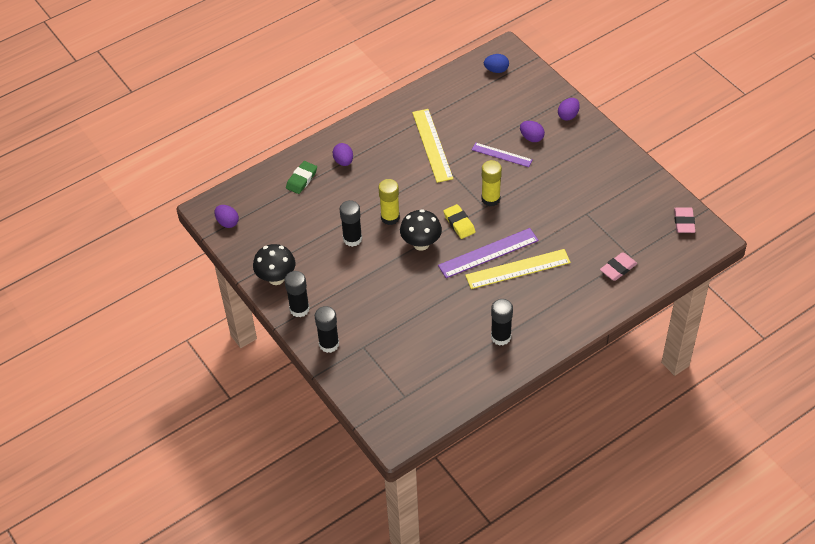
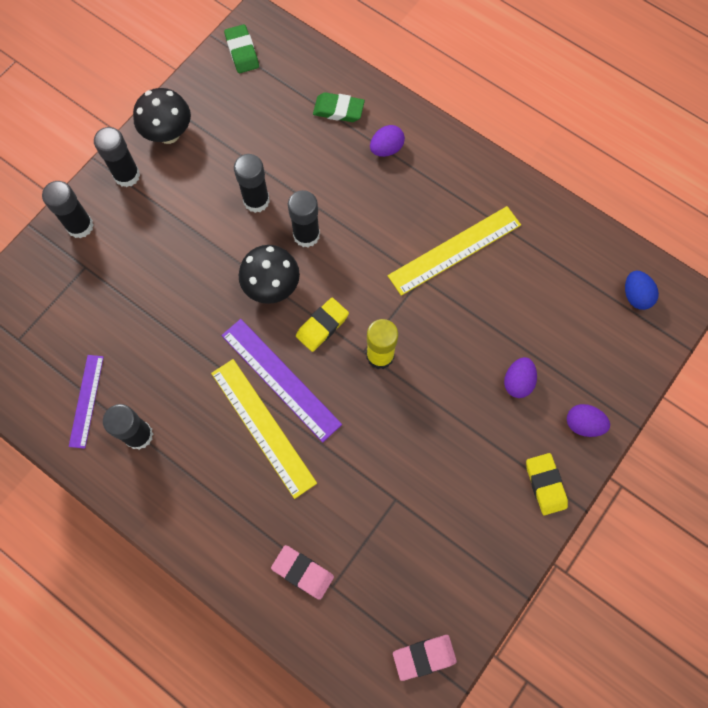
camera: 70 degrees right, 20 degrees up
purple egg [214,205,239,228] -> green eraser [224,24,259,73]
yellow glue stick [378,179,400,225] -> black glue stick [288,190,320,247]
purple ruler [472,142,533,167] -> purple ruler moved to [69,355,104,449]
none -> yellow eraser [526,453,568,515]

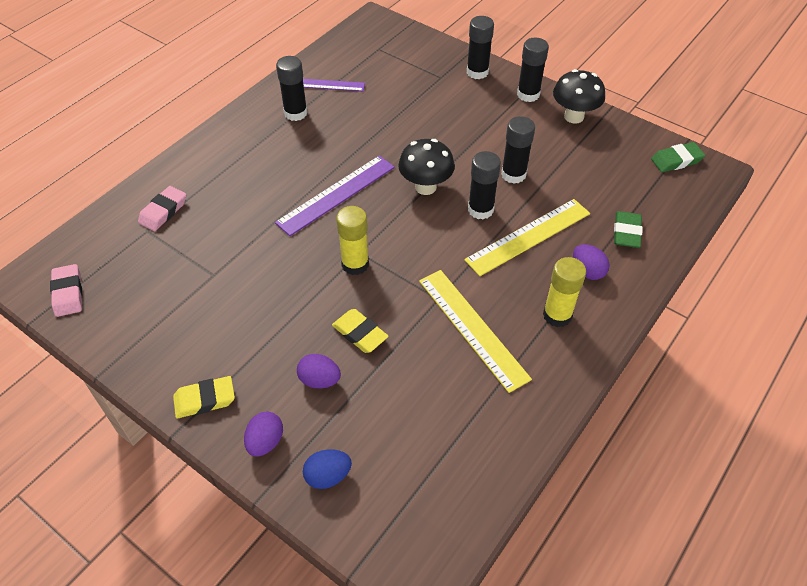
camera: 90 degrees right, 20 degrees down
yellow ruler [211,359,317,499] -> yellow ruler moved to [464,199,590,276]
yellow eraser [296,298,349,352] -> yellow eraser moved to [332,309,389,353]
blue egg [625,270,659,310] -> blue egg moved to [303,449,352,489]
none -> yellow glue stick [543,257,586,327]

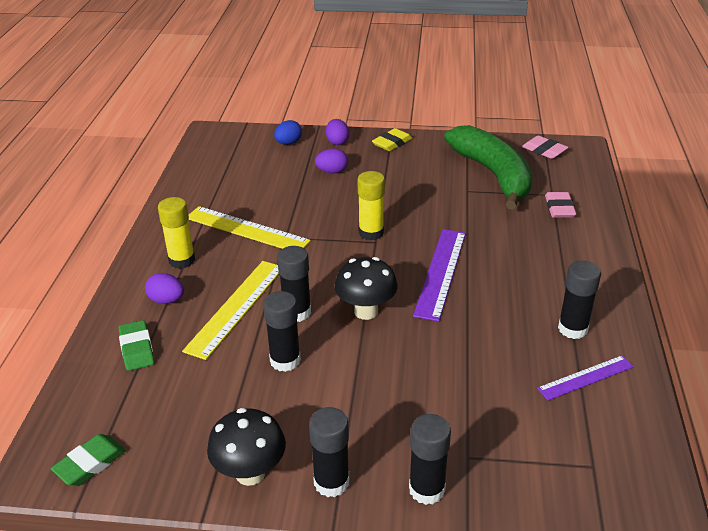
camera: 150 degrees right, 15 degrees down
yellow eraser [332,309,389,353] -> none
none -> green banana [444,125,532,210]

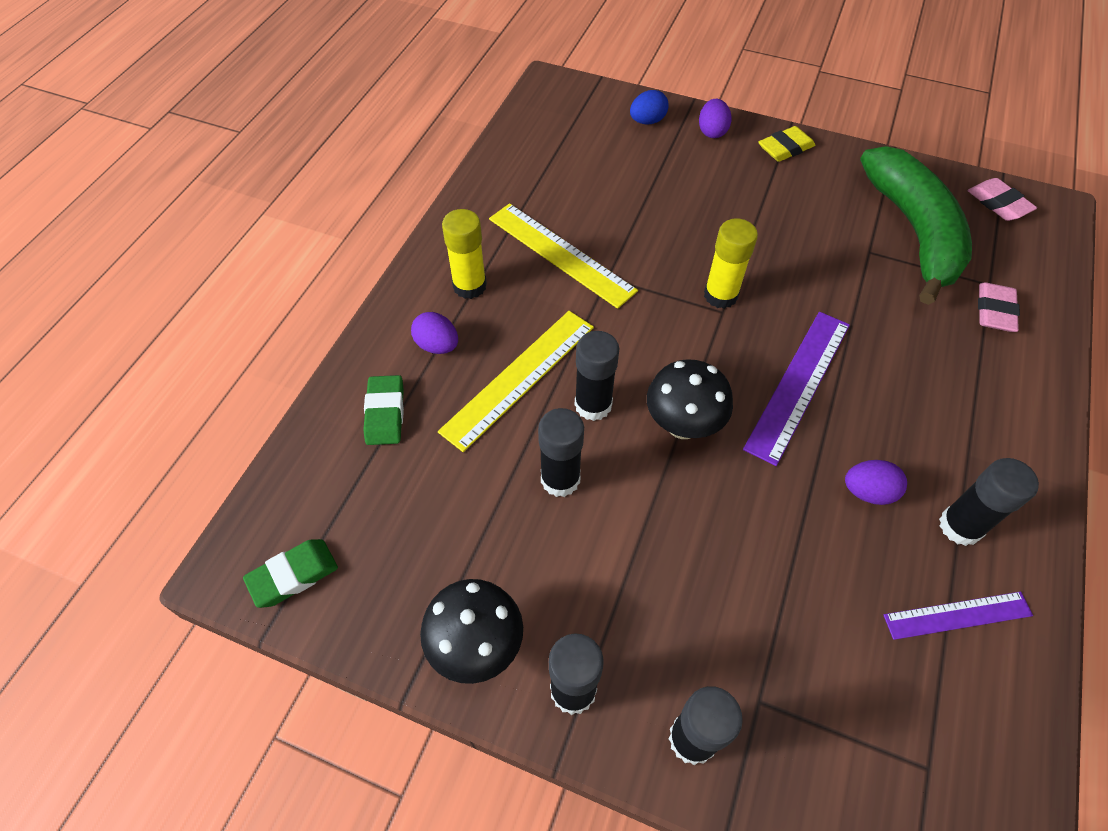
camera: 15 degrees right, 20 degrees up
purple egg [315,148,348,173] -> purple egg moved to [845,460,907,505]

